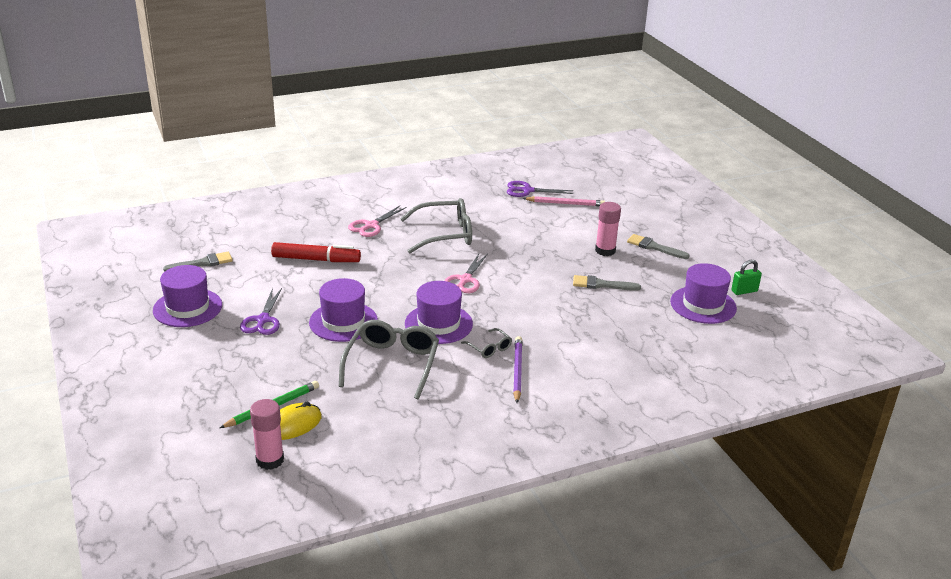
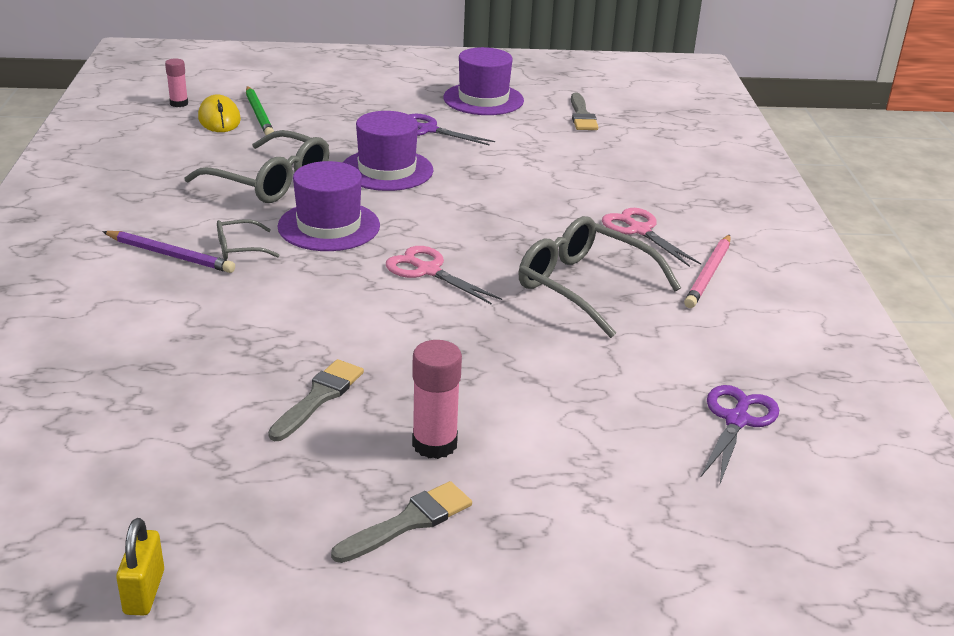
camera: 110 degrees right, 0 degrees up
pink glue stick [250,399,284,470] -> pink glue stick [165,58,188,107], size x0.63
red marker [271,242,361,262] -> none
grey glasses [400,198,472,253] -> grey glasses turned 120 degrees clockwise [518,216,681,338]
pink pencil [523,196,605,206] -> pink pencil moved to [684,235,731,308]
purple hat [670,263,737,324] -> none
green padlock [731,260,762,295] -> yellow padlock [116,518,164,615]

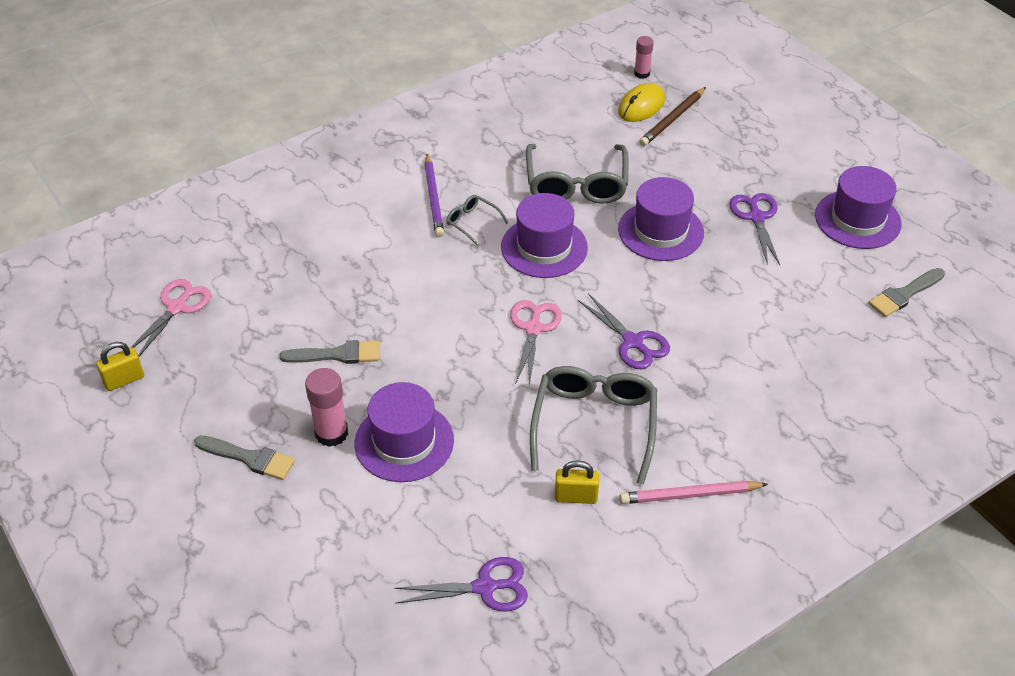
camera: 60 degrees right, 15 degrees up
green pencil [246,86,274,135] -> brown pencil [639,87,706,146]
pink scissors [602,208,701,267] -> pink scissors moved to [130,279,211,356]
none -> purple hat [354,382,454,482]
none -> yellow padlock [555,460,599,504]
none -> purple scissors [578,293,670,370]

